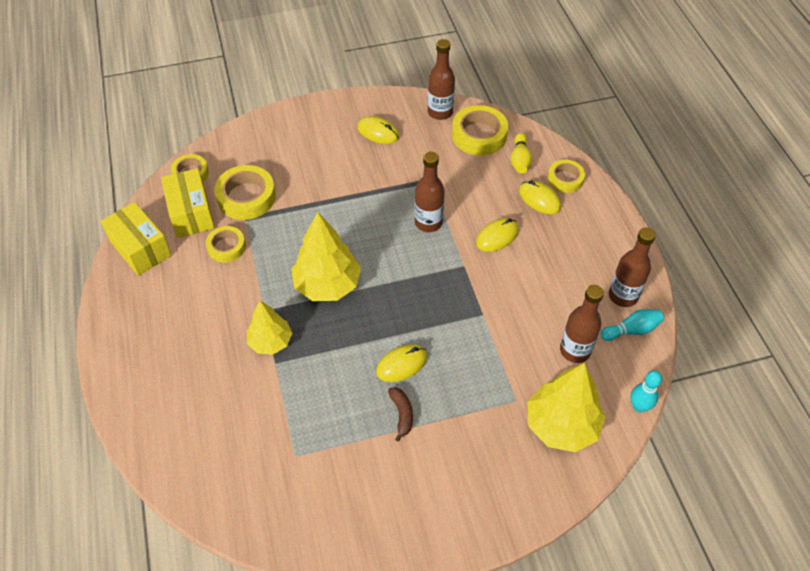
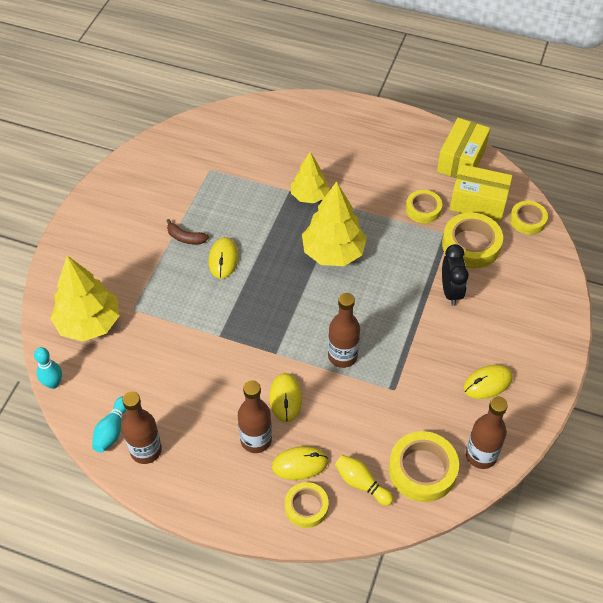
camera: 125 degrees right, 0 degrees up
yellow box [101,202,172,276] -> yellow box turned 60 degrees counterclockwise [437,118,490,178]
brown bottle [560,285,604,363] -> brown bottle moved to [238,380,272,453]
none -> black clock [442,244,469,306]

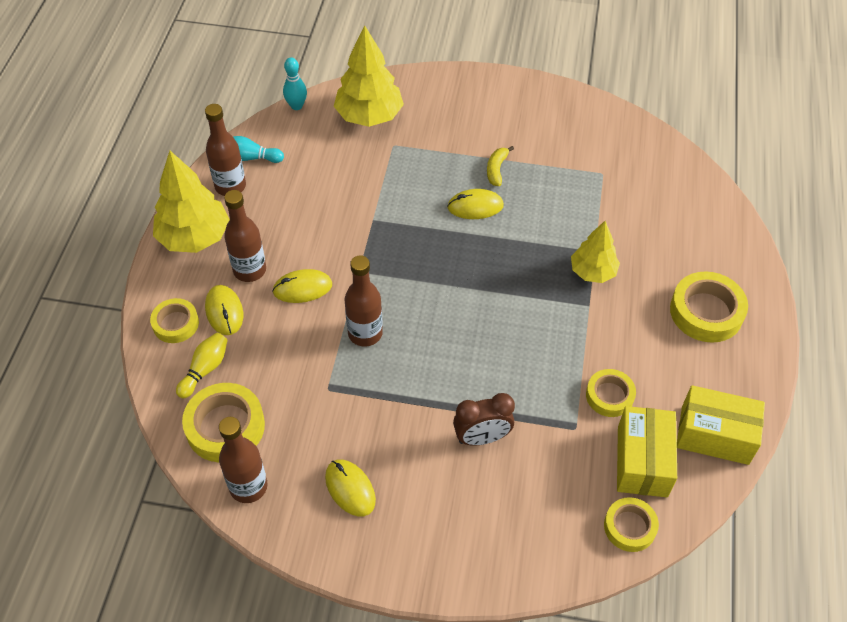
camera: 80 degrees right, 0 degrees up
brown banana [166,219,209,245] -> yellow banana [487,146,514,186]
yellow tree [302,181,367,266] -> yellow tree moved to [153,151,230,253]
yellow tape [442,212,503,269] -> yellow tape moved to [670,271,748,343]
black clock [442,244,469,306] -> brown clock [453,393,515,446]

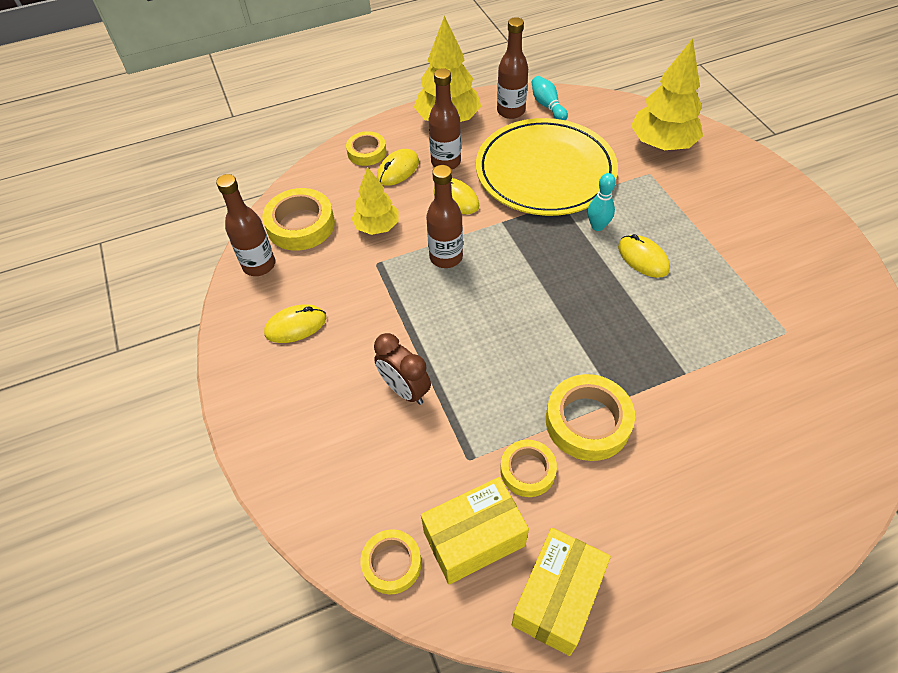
camera: 60 degrees right, 0 degrees up
yellow bowling pin [176,333,228,398] -> none
turquoise bowling pin [283,57,307,110] -> turquoise bowling pin moved to [588,173,616,231]
yellow mouse [325,460,376,516] -> yellow mouse turned 45 degrees clockwise [264,304,326,343]
yellow banana [487,146,514,186] -> none
yellow tree [571,221,620,283] -> yellow tree moved to [351,167,399,235]
yellow tape [670,271,748,343] -> yellow tape moved to [546,374,635,461]
yellow box [677,385,765,465] -> yellow box turned 45 degrees clockwise [512,528,611,656]
none -> yellow plate [476,118,618,216]

